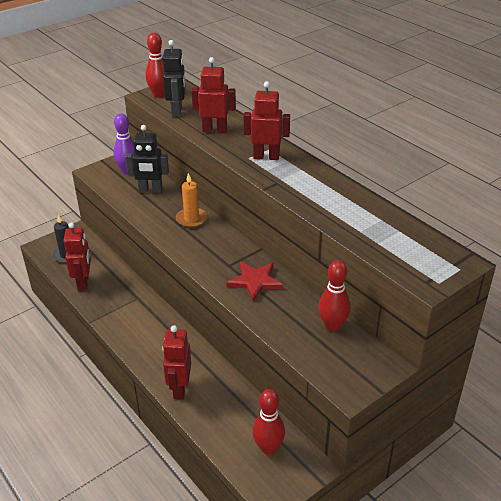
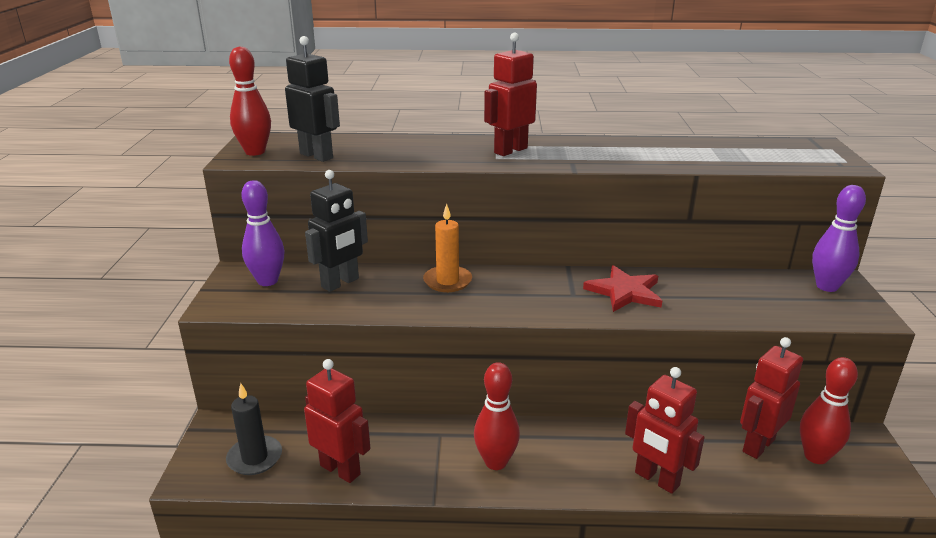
camera: 50 degrees left, 10 degrees down
red robot [191,57,236,133] -> red robot moved to [740,337,803,459]
red bowling pin [318,260,350,332] -> red bowling pin moved to [474,362,520,470]
none -> purple bowling pin [812,185,866,292]

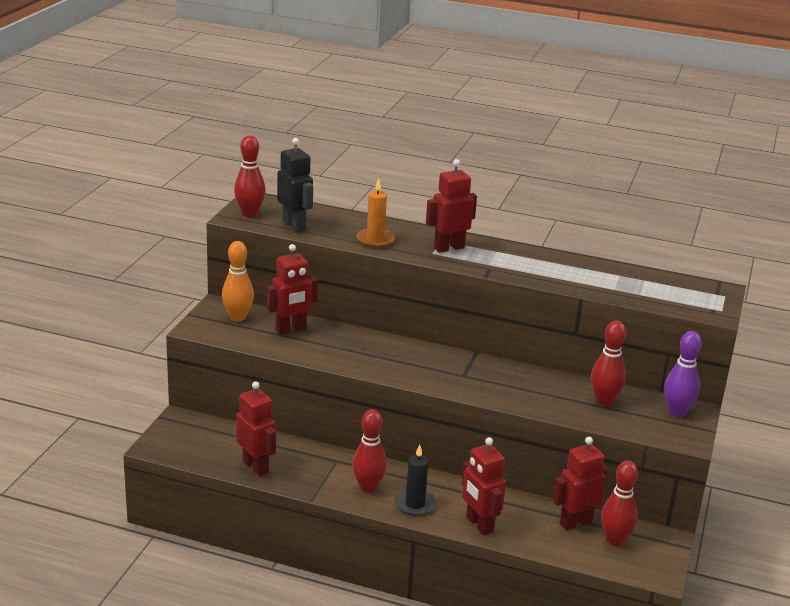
camera: 15 degrees right, 0 degrees up
black candle [226,383,282,475] -> black candle moved to [394,444,437,516]
purple bowling pin [241,180,285,286] -> orange bowling pin [222,241,254,322]
black robot [305,170,368,292] -> red robot [267,244,318,335]
orange candle [423,204,472,292] -> orange candle moved to [356,178,395,248]
red star [583,265,662,312] -> none
none -> red bowling pin [591,321,626,406]

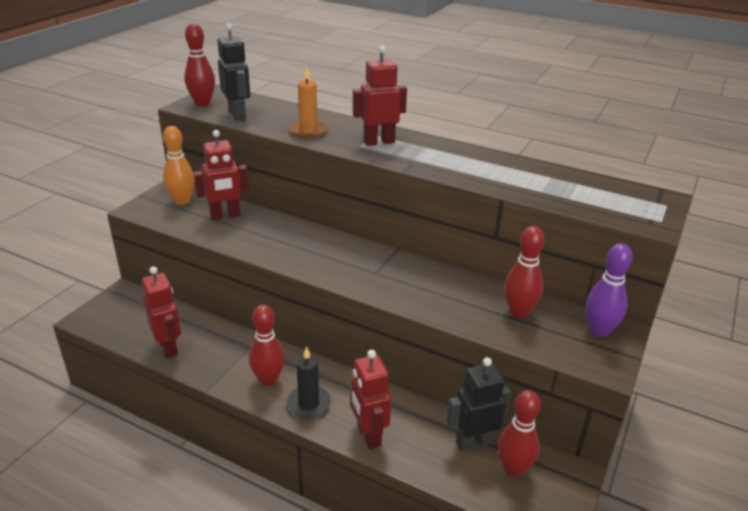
camera: 10 degrees right, 5 degrees up
red robot [553,437,608,531] -> black robot [446,357,511,452]

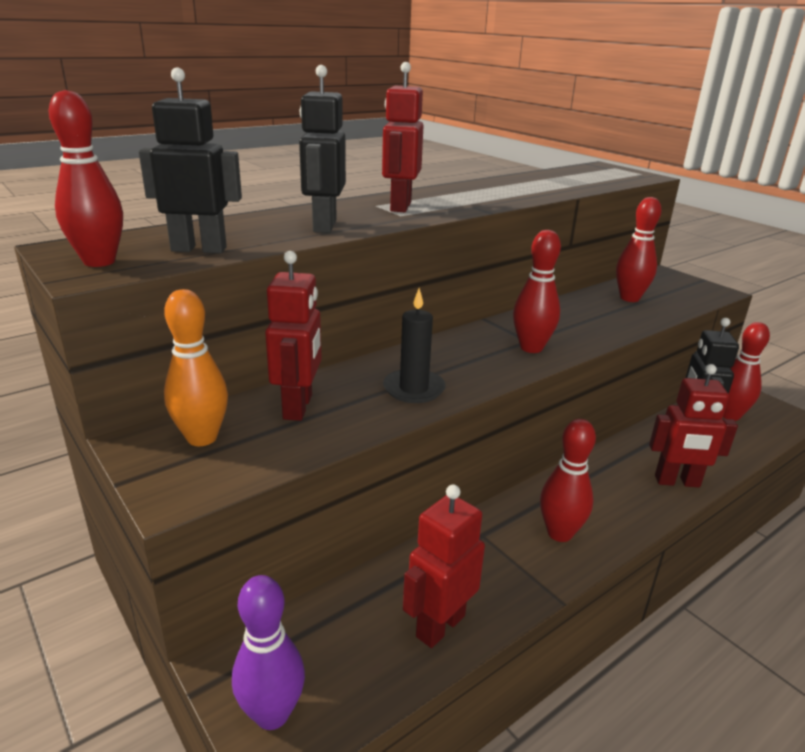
camera: 65 degrees left, 5 degrees down
red robot [141,266,181,358] -> red robot turned 45 degrees counterclockwise [403,484,485,648]
black candle [287,347,331,419] -> black candle moved to [383,288,446,403]
orange candle [289,66,328,139] -> black robot [299,65,346,233]
purple bowling pin [586,243,633,337] -> purple bowling pin moved to [232,575,305,730]
none -> red bowling pin [513,230,561,353]

